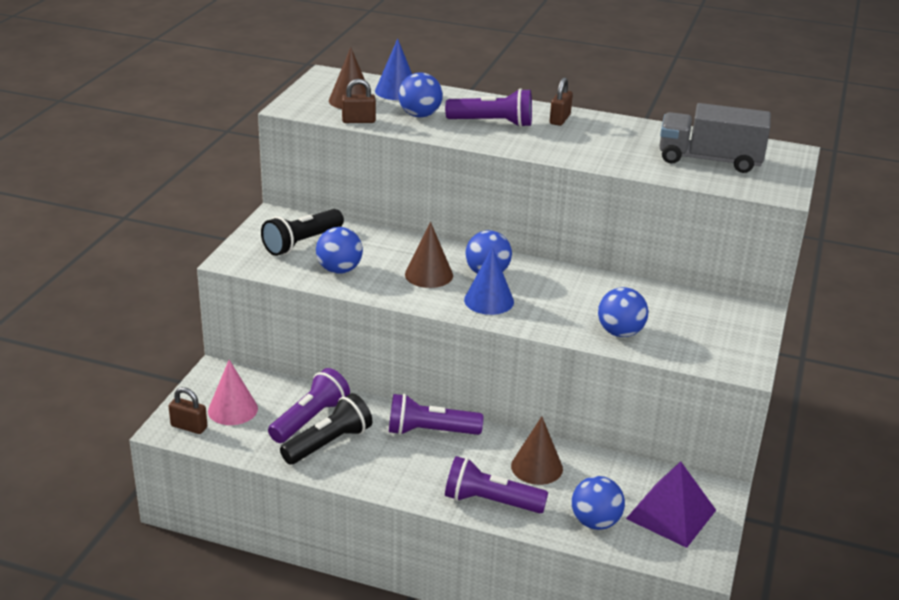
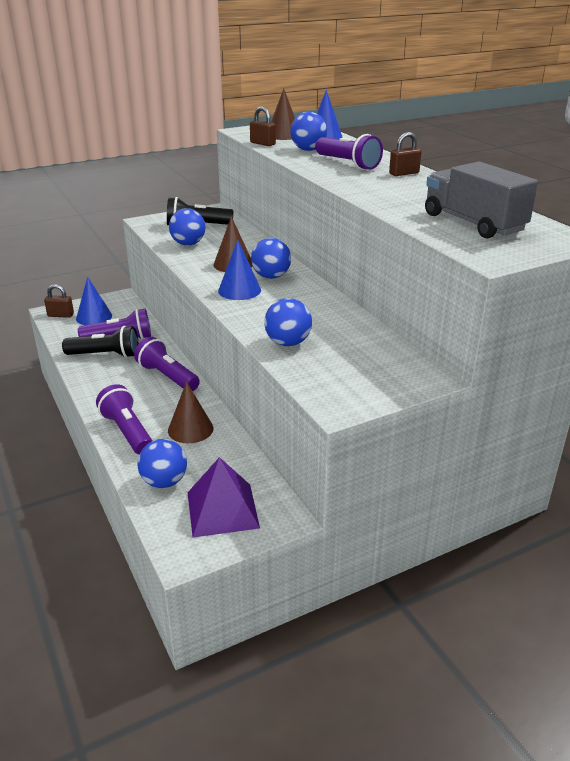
camera: 45 degrees right, 0 degrees up
brown padlock [169,387,207,434] -> brown padlock turned 60 degrees counterclockwise [44,284,74,318]
pink cone [208,360,258,425] -> blue cone [76,277,112,325]

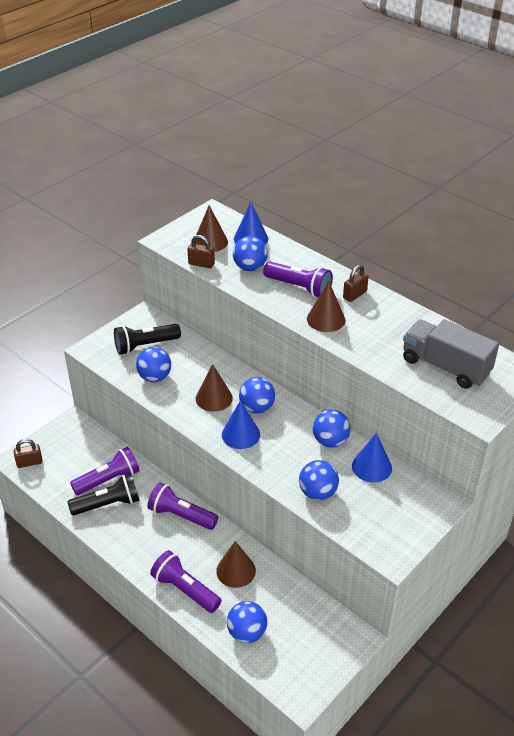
camera: 20 degrees left, 10 degrees up
blue cone [76,277,112,325] -> blue cone moved to [352,433,392,482]
purple pyramid [187,457,260,538] -> none
none -> brown cone [307,281,345,332]
none -> blue ball [313,410,351,447]

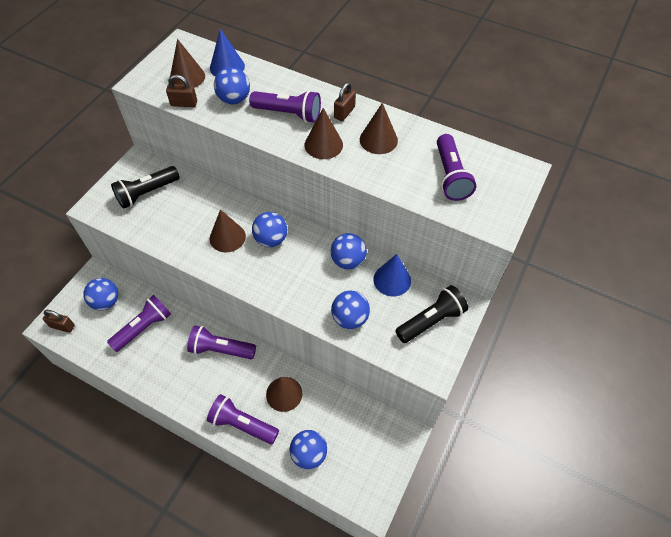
camera: 15 degrees left, 15 degrees up
brown padlock [14,439,42,468] -> brown padlock turned 45 degrees clockwise [43,310,75,333]
black flashlight [68,474,140,515] -> black flashlight moved to [395,285,468,343]
blue ball [136,347,171,382] -> blue ball moved to [83,278,118,310]
blue cone [222,400,260,449] -> none
grey truck [403,319,499,389] -> purple flashlight [437,134,476,201]
none -> brown cone [360,103,398,154]

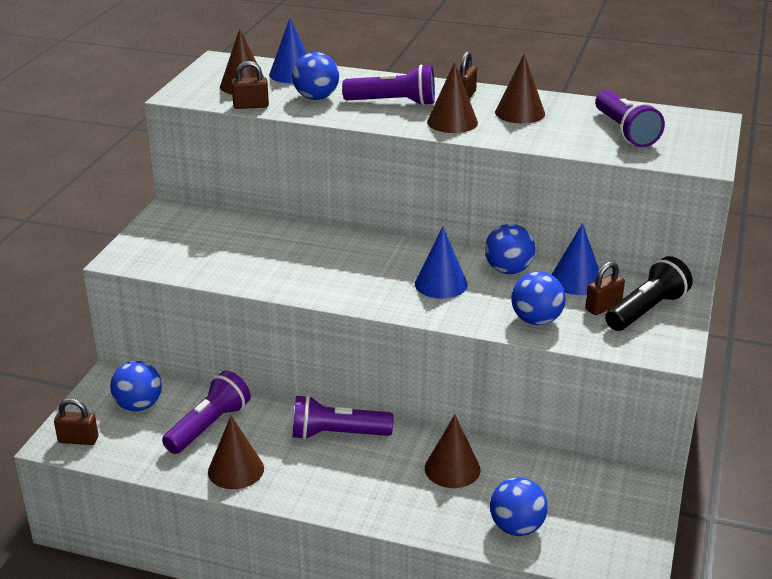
camera: 10 degrees left, 25 degrees down
black flashlight [111,166,180,209] -> none
purple flashlight [207,394,279,444] -> none
brown cone [210,210,246,253] -> brown cone moved to [208,416,264,489]
blue ball [252,212,287,247] -> none
none -> blue cone [415,226,468,299]
none -> brown padlock [585,261,625,315]

